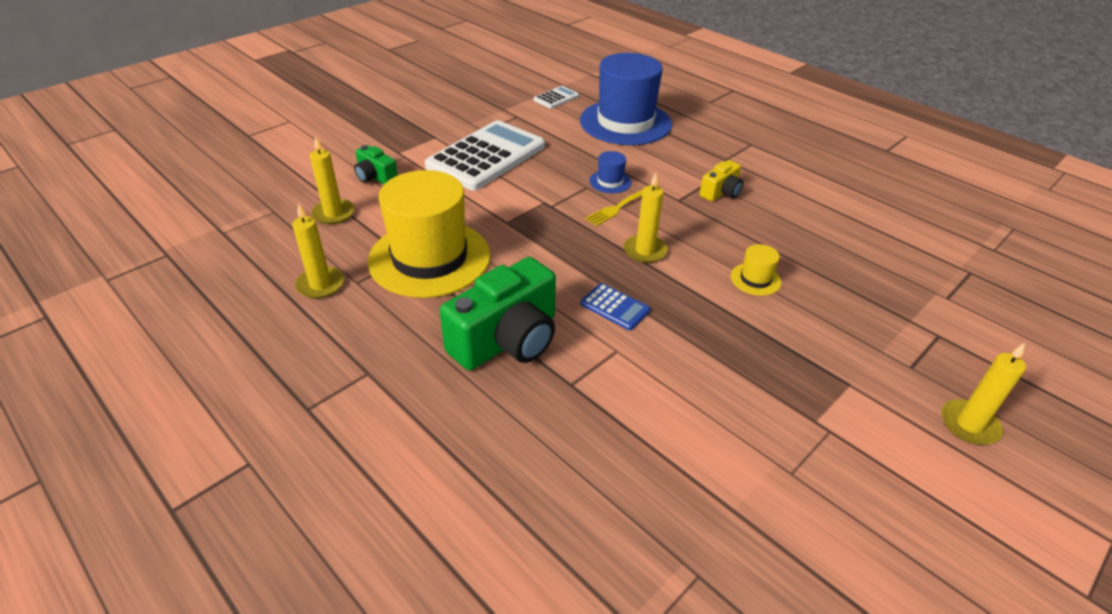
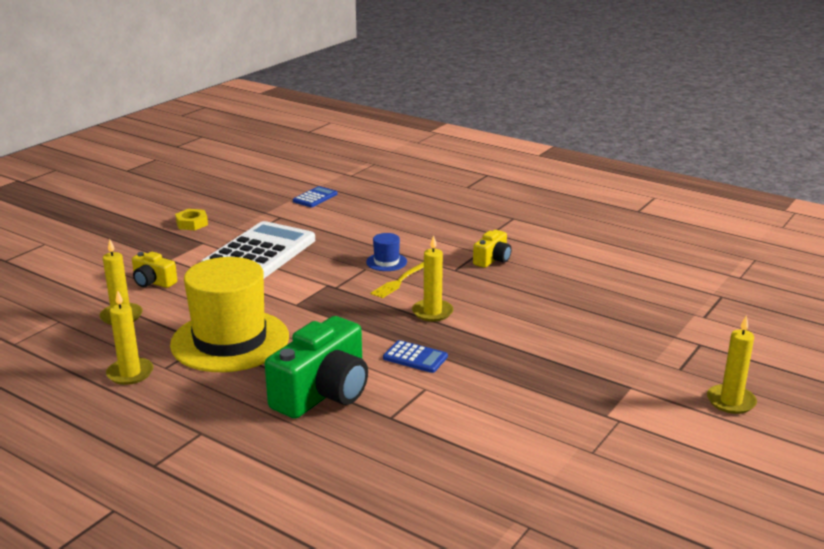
camera: 10 degrees left, 15 degrees down
green camera [354,145,398,184] -> yellow camera [132,252,177,288]
white calculator [534,86,579,109] -> blue calculator [293,186,338,207]
blue hat [580,53,672,145] -> none
yellow hat [731,244,781,296] -> none
none -> yellow nut [175,209,208,230]

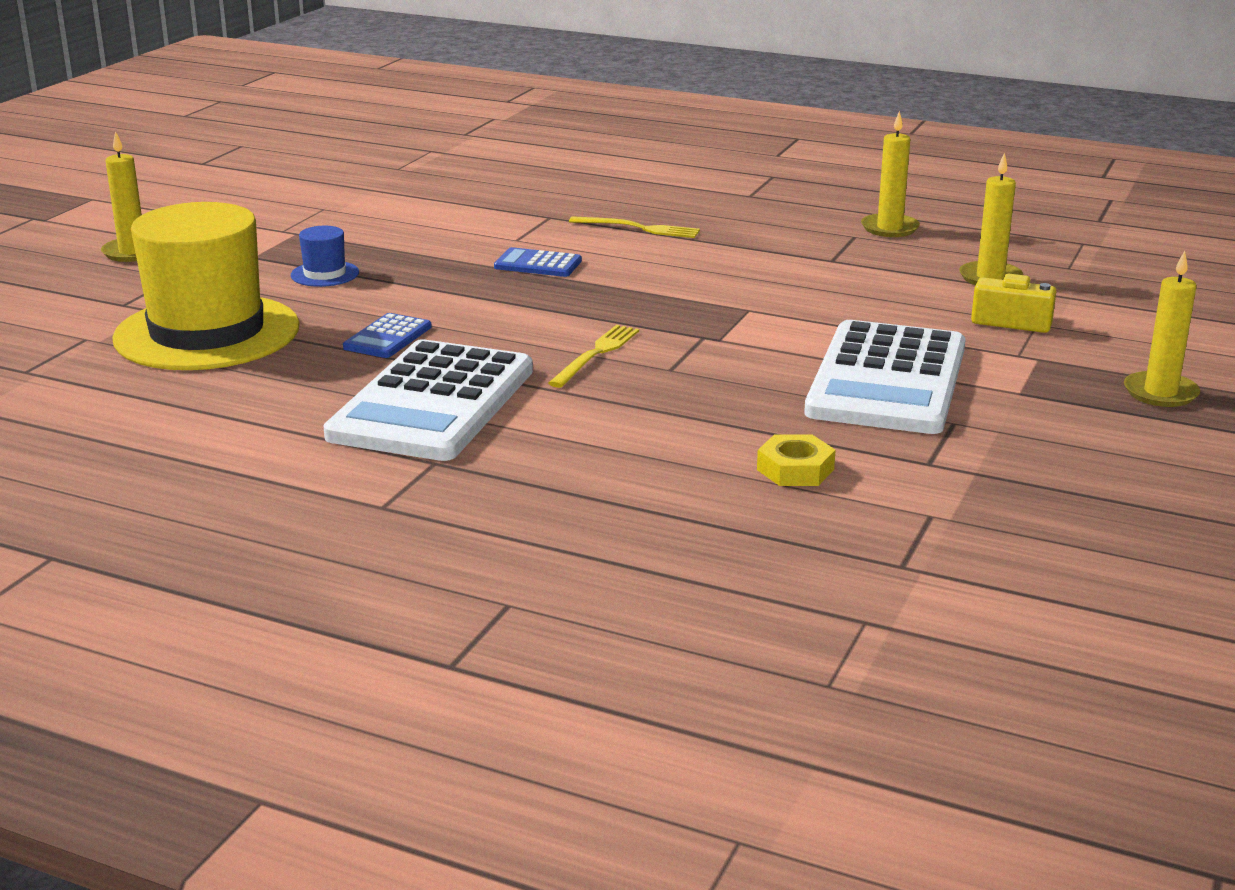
camera: 170 degrees right, 0 degrees up
yellow hat [170,257,289,372] -> yellow hat moved to [112,202,300,370]
yellow nut [175,209,208,230] -> yellow nut moved to [757,434,836,486]
green camera [265,316,368,419] -> yellow fork [569,216,700,238]
blue calculator [293,186,338,207] -> blue calculator moved to [343,313,432,358]
blue hat [366,233,407,271] -> blue hat moved to [291,226,359,287]
yellow candle [412,235,453,322] -> yellow candle moved to [1124,251,1200,407]
yellow camera [473,230,512,268] -> white calculator [323,339,533,461]

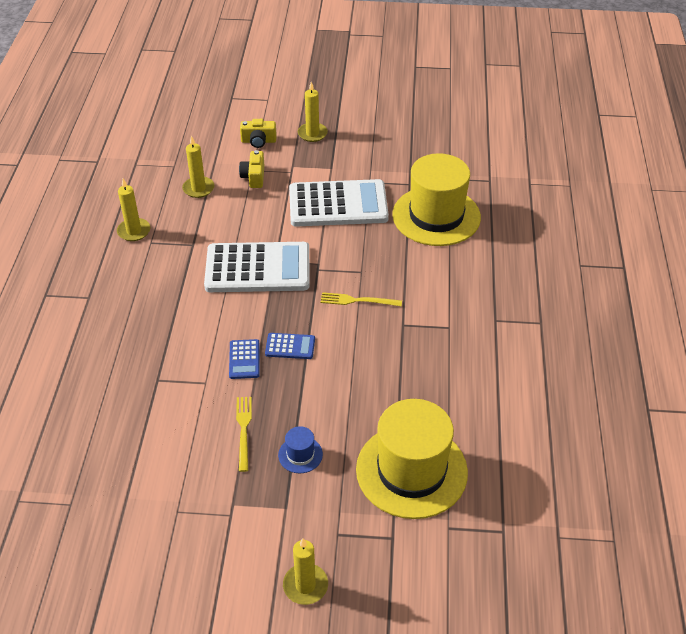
camera: 110 degrees left, 20 degrees up
white calculator [323,339,533,461] -> white calculator moved to [204,242,310,292]
blue calculator [343,313,432,358] -> blue calculator moved to [265,333,315,359]
yellow fork [569,216,700,238] -> yellow fork moved to [236,397,252,472]
yellow nut [757,434,836,486] -> yellow hat [392,153,481,246]
none -> yellow camera [240,119,277,148]

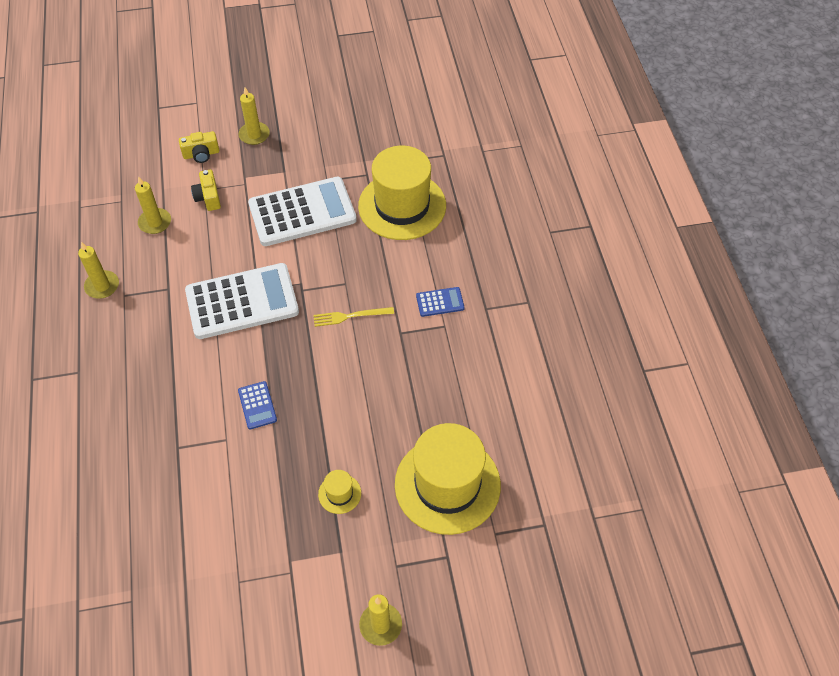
camera: 15 degrees left, 10 degrees up
yellow fork [236,397,252,472] -> none
blue calculator [265,333,315,359] -> blue calculator moved to [416,287,465,317]
blue hat [278,426,323,473] -> yellow hat [318,470,361,514]

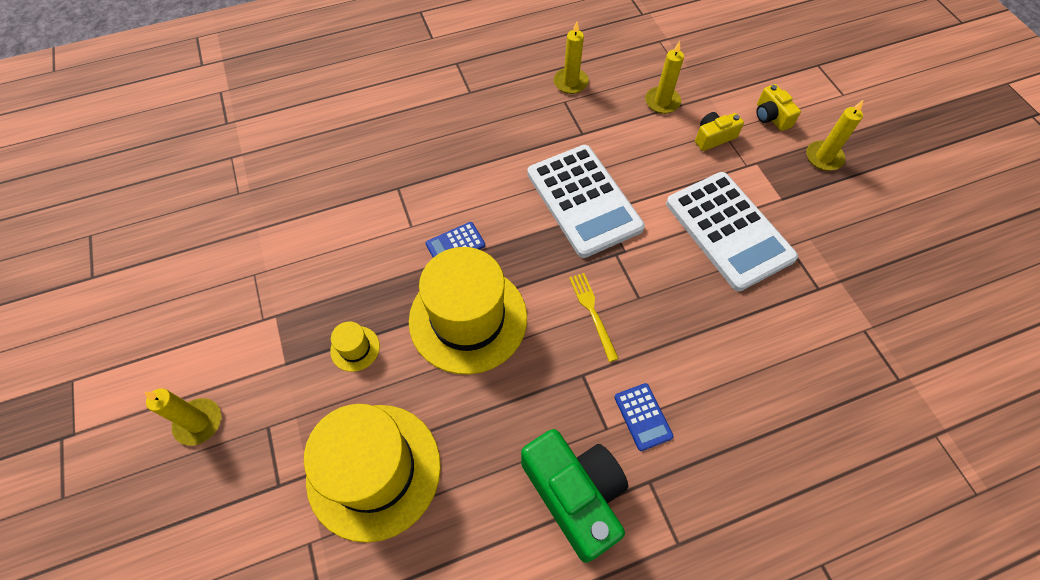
camera: 80 degrees right, 5 degrees up
yellow hat [358,146,446,240] -> yellow hat moved to [409,247,527,374]
none -> green camera [521,429,628,563]

